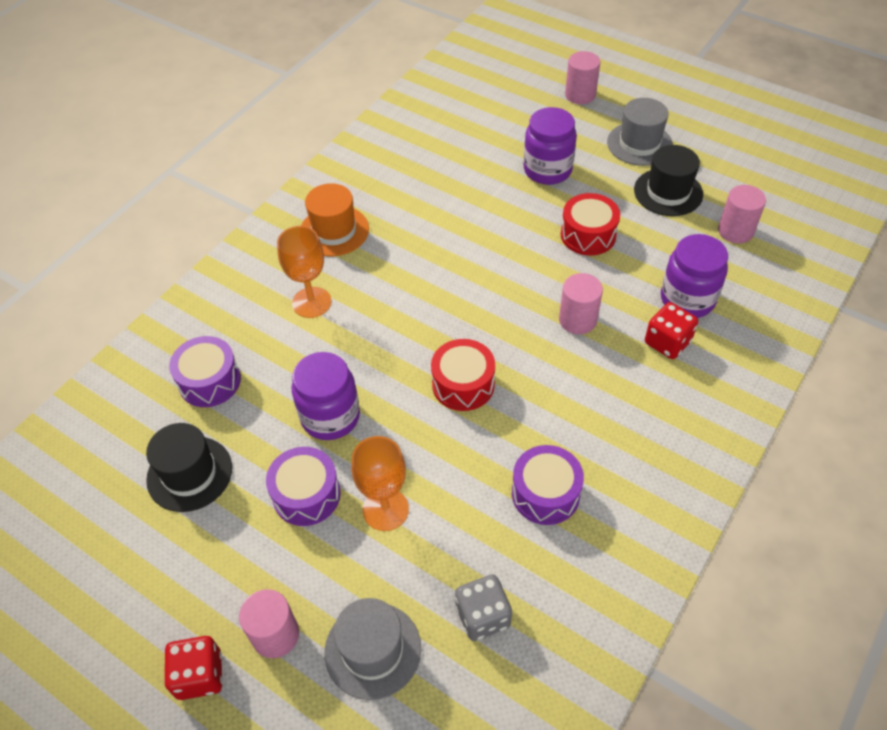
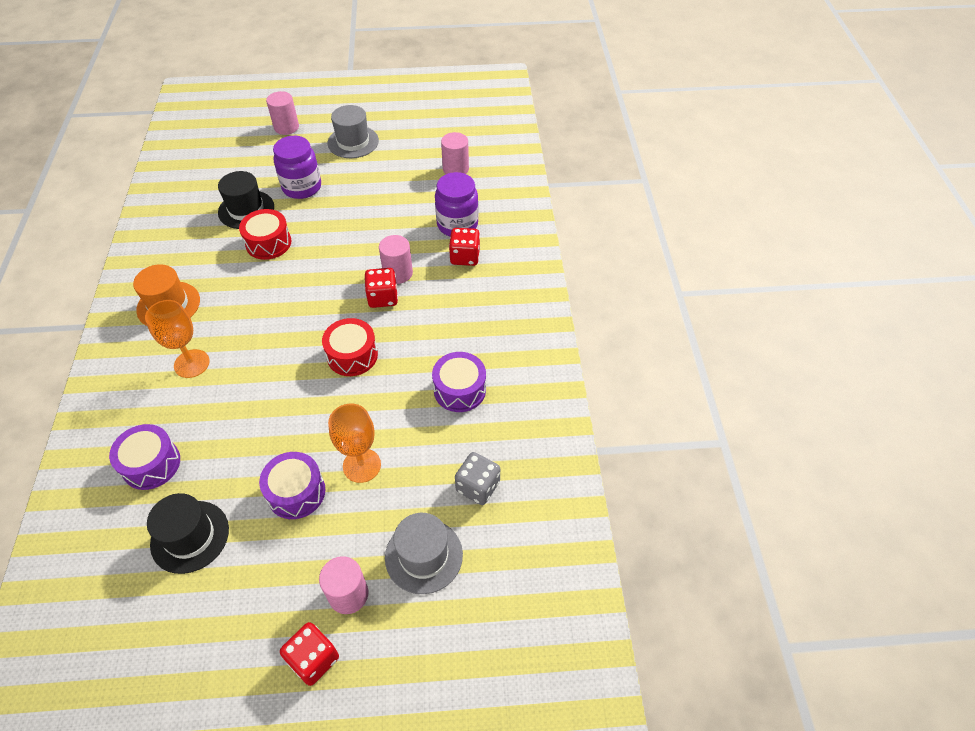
camera: 40 degrees left, 0 degrees up
purple jar [292,352,360,440] -> none
red drum [561,193,620,256] -> red drum moved to [239,209,291,260]
black hat [634,145,703,216] -> black hat moved to [218,171,274,229]
none -> red dice [365,268,398,308]

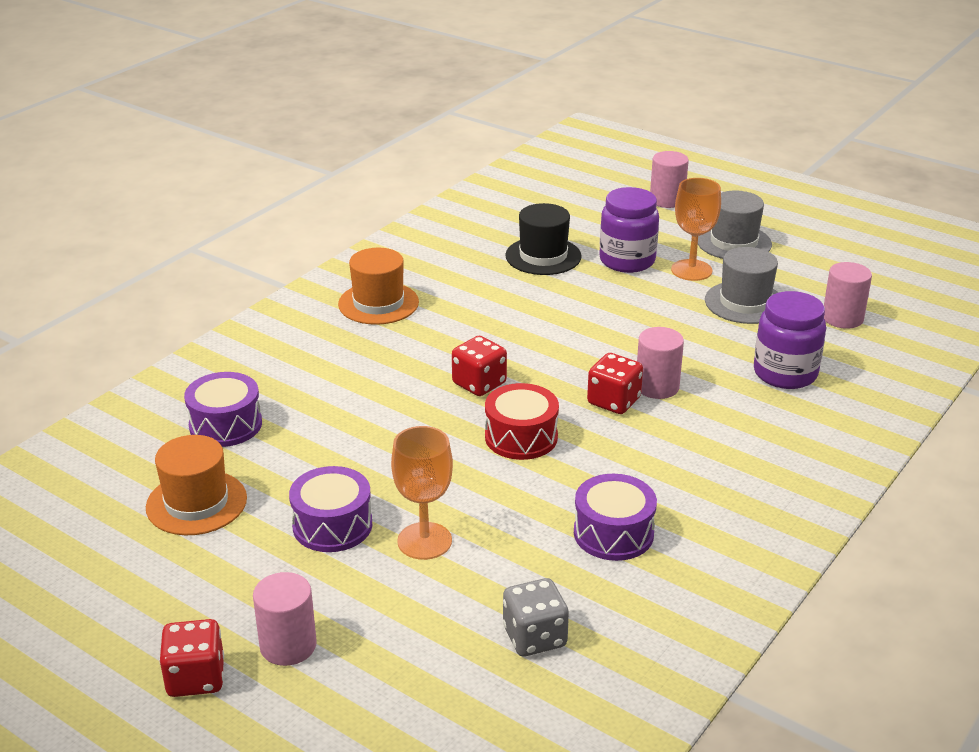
camera: 40 degrees right, 20 degrees down
orange goblet [145,300,210,378] -> orange goblet moved to [671,178,721,281]
black hat [147,493,229,574] -> orange hat [146,435,247,535]
red drum [239,209,291,260] -> none
grey hat [385,513,463,594] -> grey hat moved to [705,247,779,324]
red dice [449,228,480,266] -> red dice moved to [452,336,507,396]

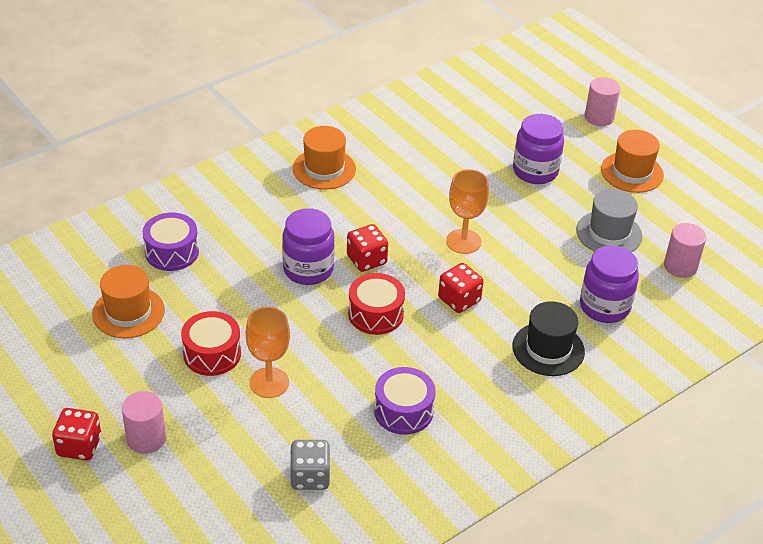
camera: 15 degrees right, 10 degrees up
purple drum [289,466,372,552] -> red drum [181,311,241,376]
black hat [505,203,582,275] -> black hat moved to [513,301,585,376]
pink cylinder [637,327,684,399] -> none
orange goblet [671,178,721,281] -> orange goblet moved to [446,169,489,254]
grey hat [698,191,772,259] -> orange hat [601,130,664,193]
none -> purple jar [282,208,335,285]

